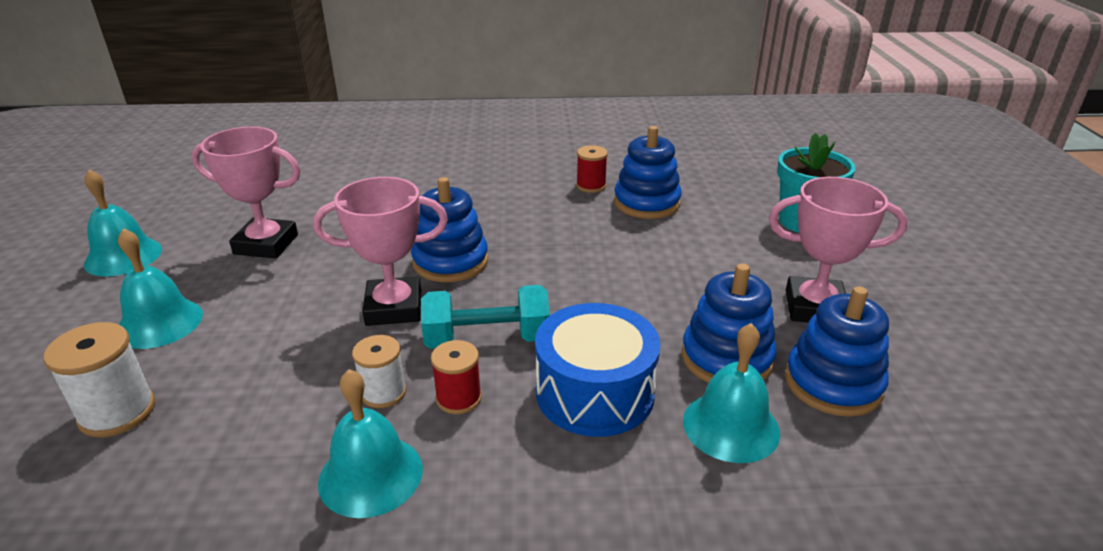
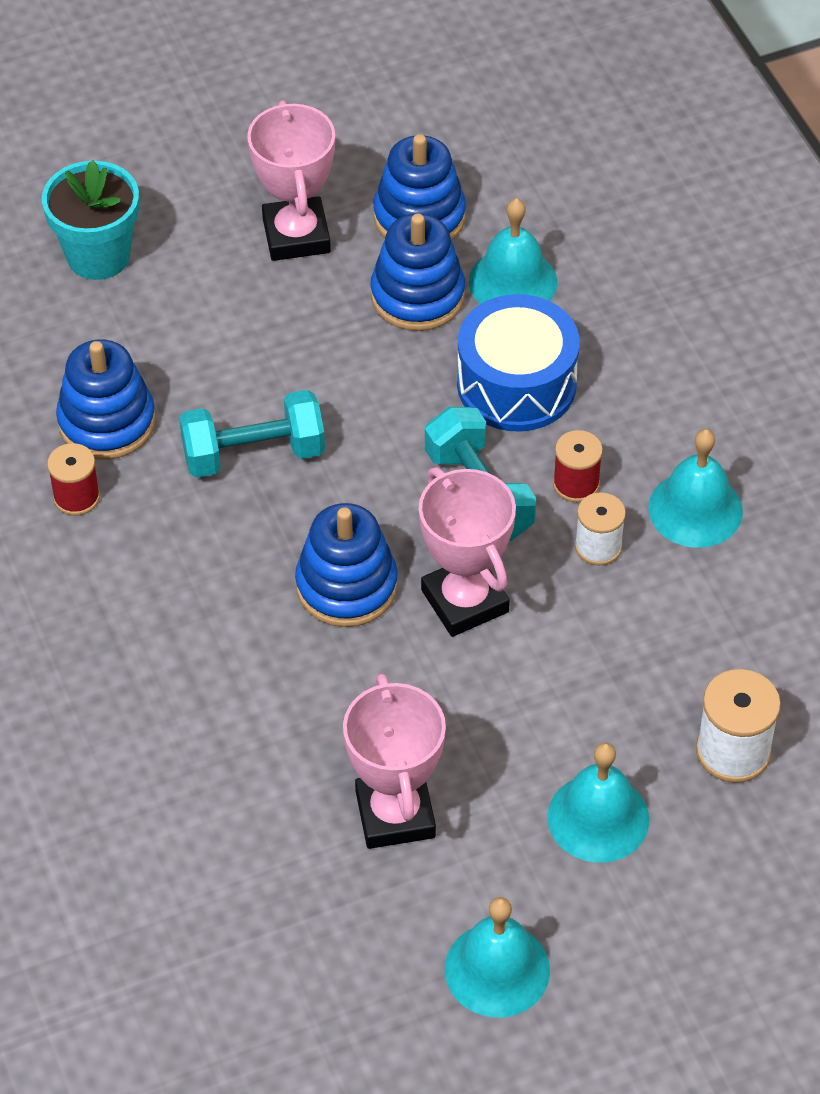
camera: 110 degrees left, 20 degrees up
none -> turquoise dumbbell [179,390,325,478]

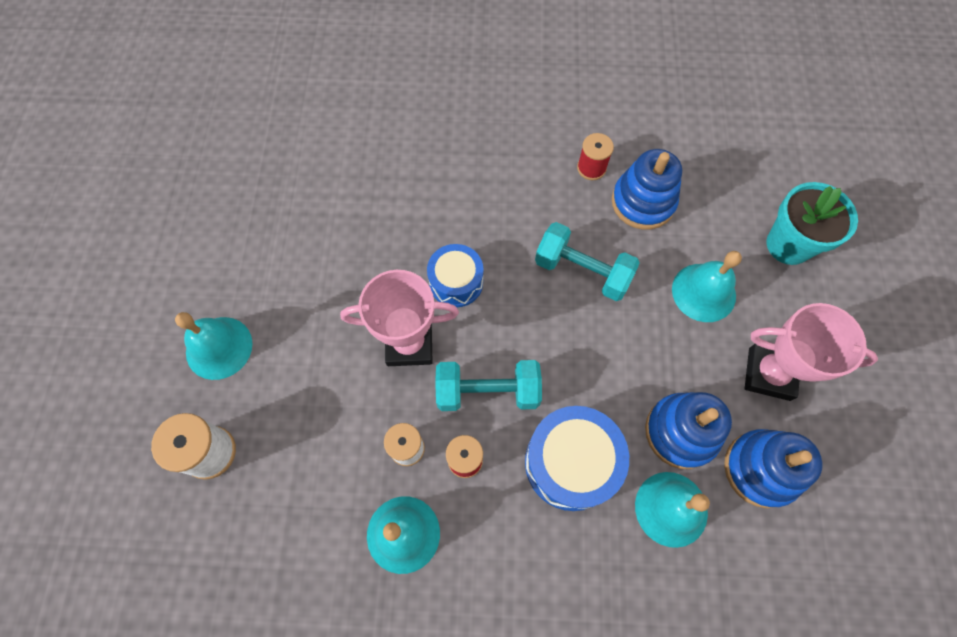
camera: 115 degrees right, 15 degrees up
turquoise dumbbell [179,390,325,478] -> turquoise dumbbell turned 75 degrees counterclockwise [535,222,640,301]
blue stacking toy [295,503,398,627] -> blue drum [427,244,484,307]
pink trophy [343,673,446,849] -> none
turquoise bell [445,897,550,1018] -> turquoise bell moved to [672,251,742,322]

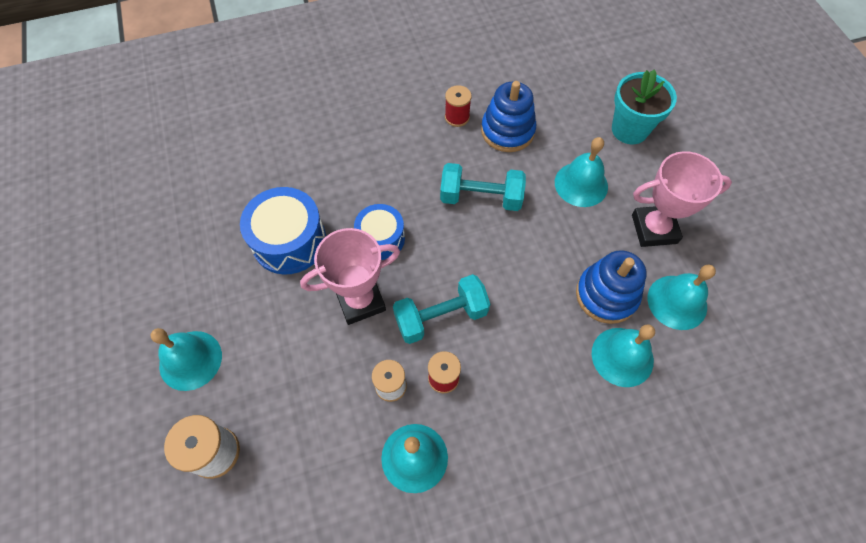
camera: 20 degrees left, 5 degrees down
blue drum [525,406,629,511] -> blue drum moved to [240,187,326,275]
blue stacking toy [724,429,822,508] -> turquoise bell [648,265,716,330]

